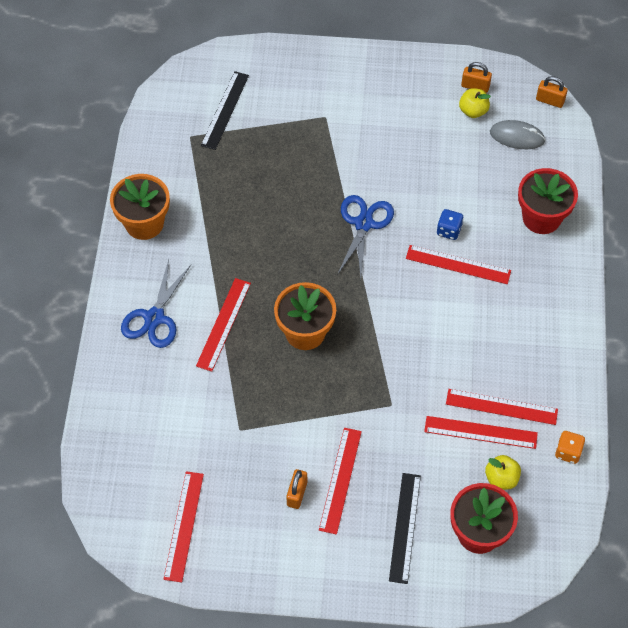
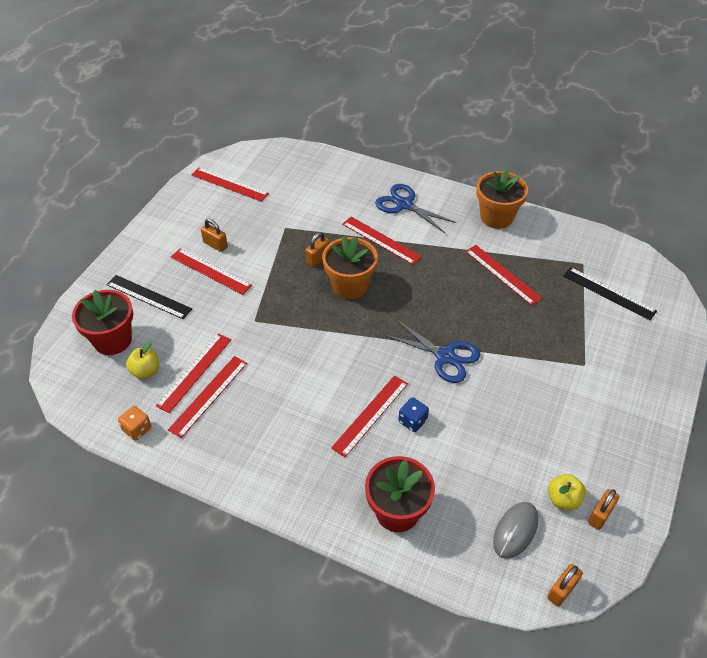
camera: 110 degrees right, 10 degrees down
none -> orange padlock [306,232,330,267]
none -> red ruler [465,245,542,306]

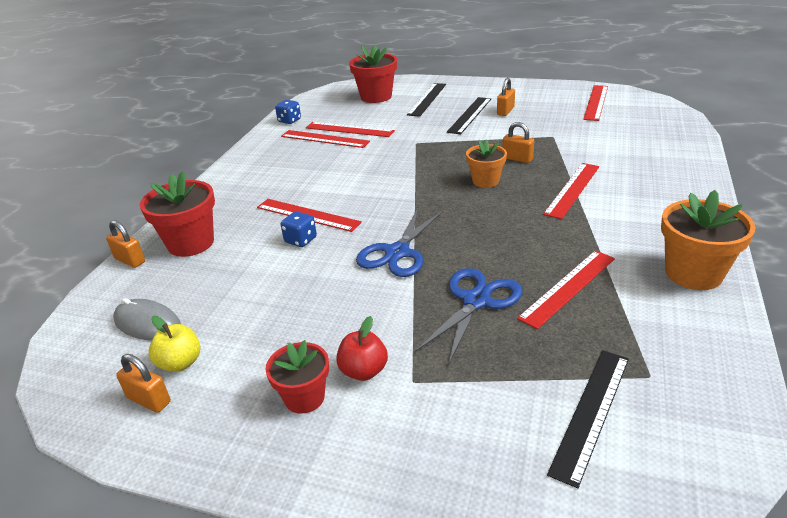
camera: 85 degrees right, 15 degrees down
orange dice [118,406,151,441] -> blue dice [275,100,301,124]
yellow apple [126,341,159,379] -> none
red ruler [171,248,252,295] -> black ruler [447,97,491,135]
orange flower pot [322,236,378,299] -> orange flower pot [466,140,507,188], size x0.64
blue scissors [375,184,457,233] -> blue scissors moved to [415,268,523,365]
orange padlock [547,564,583,607] -> orange padlock moved to [106,220,145,268]
none -> red flower pot [265,340,329,414]
none -> red apple [336,316,388,381]

